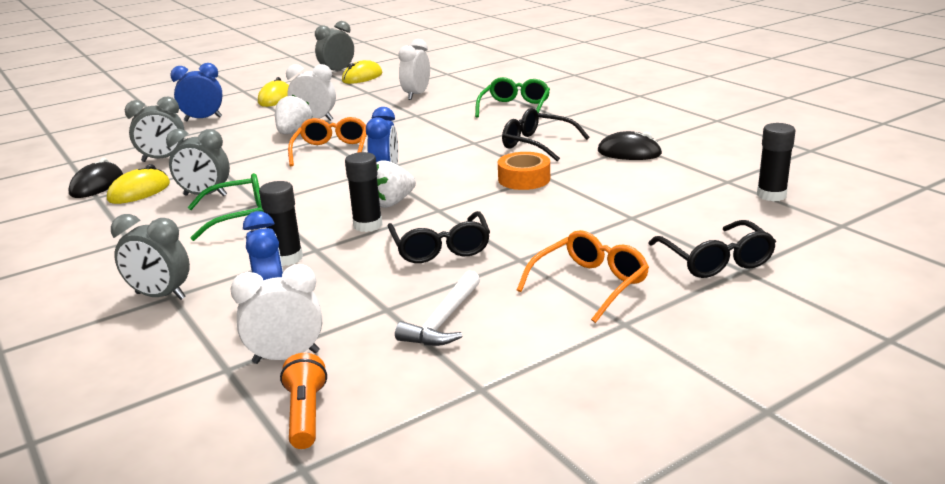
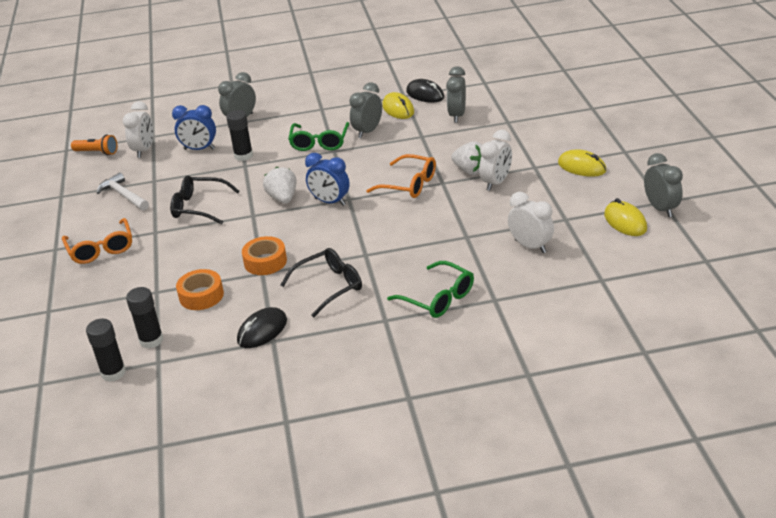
camera: 115 degrees right, 10 degrees up
blue clock [170,63,222,121] -> none
black glue stick [345,152,382,232] -> black glue stick moved to [126,287,163,348]
black glasses [648,220,776,278] -> none
none -> orange tape [176,269,224,310]

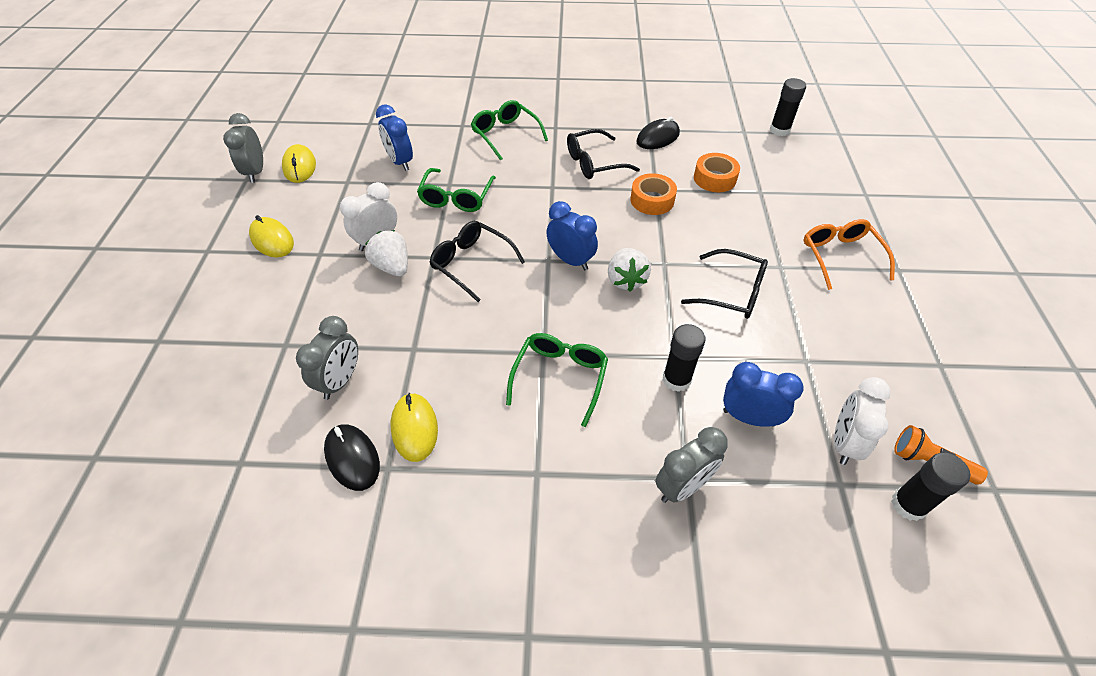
camera: 170 degrees left, 15 degrees up
white hammer [97,172,149,211] -> none
black glue stick [126,287,163,348] -> black glue stick moved to [891,453,970,521]
grey clock [349,82,382,138] -> none
orange glasses [366,154,436,198] -> black glasses [429,221,525,302]
white clock [508,192,554,253] -> blue clock [376,104,413,171]
none -> green glasses [417,168,496,212]

